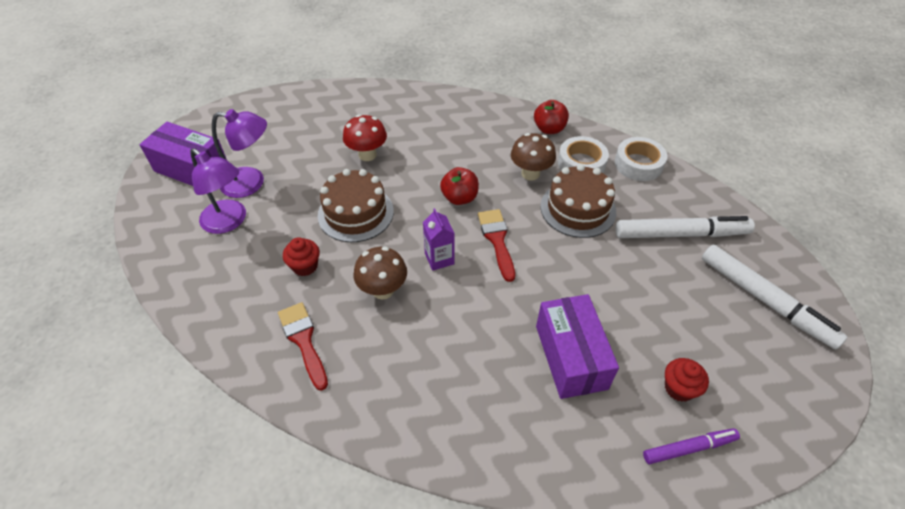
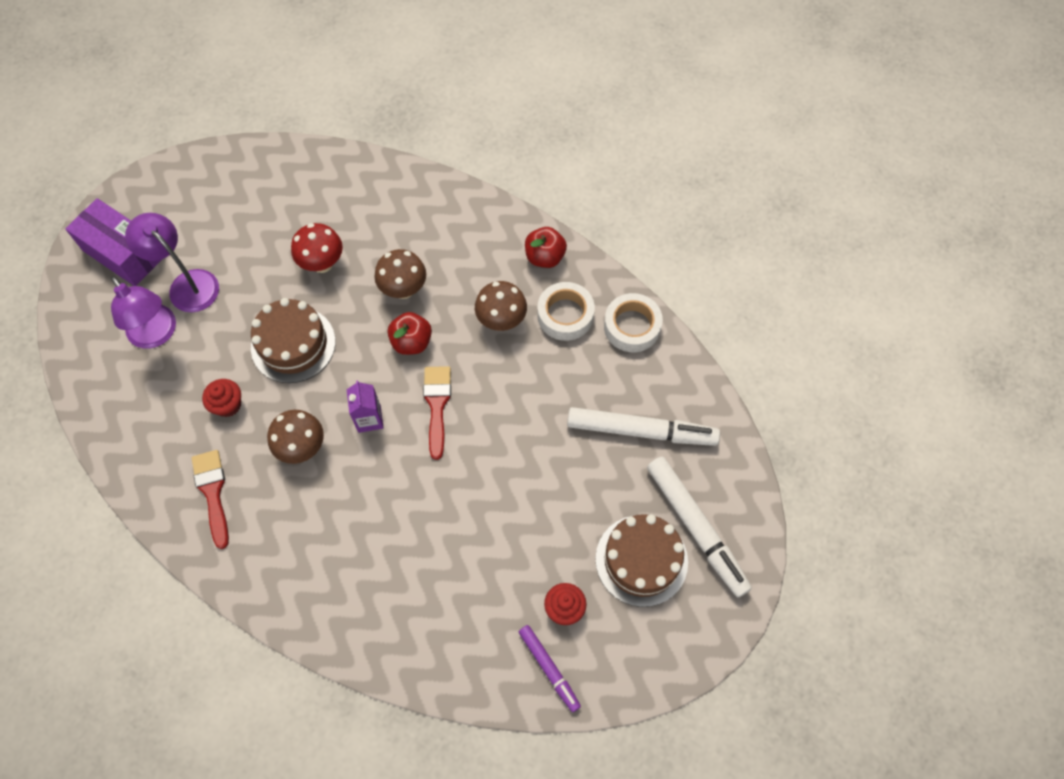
camera: 10 degrees right, 15 degrees up
purple lamp [212,109,267,198] -> purple lamp turned 150 degrees counterclockwise [125,213,219,312]
purple box [536,294,619,399] -> none
brown cake [540,164,616,238] -> brown cake moved to [595,514,688,607]
purple marker [643,428,740,464] -> purple marker turned 60 degrees clockwise [519,625,581,712]
none -> brown mushroom [374,249,426,299]

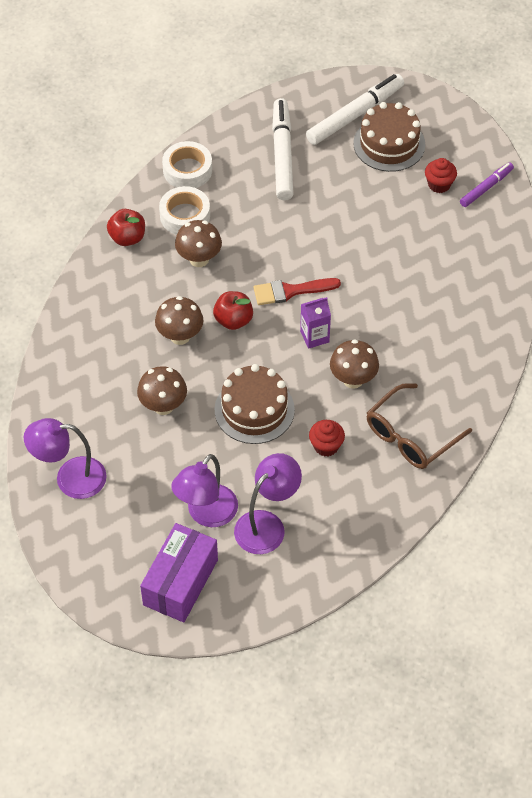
camera: 100 degrees left, 10 degrees down
red brush [192,450,229,549] -> brown glasses [366,383,472,469]
red mushroom [291,223,343,273] -> brown mushroom [137,366,187,415]
none -> purple lamp [24,418,107,499]

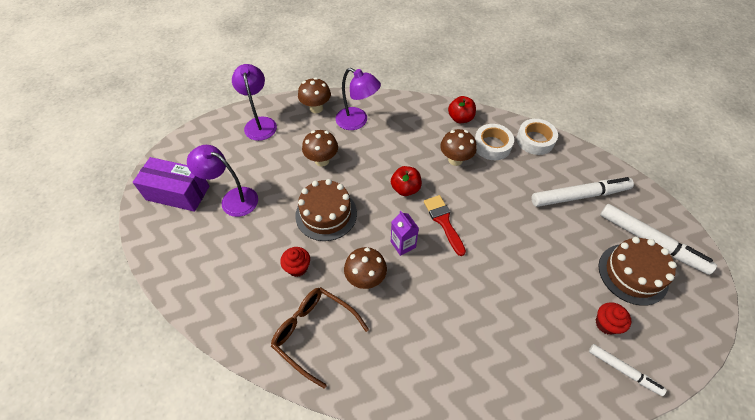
camera: 80 degrees right, 0 degrees up
brown mushroom [155,296,204,345] -> brown mushroom moved to [298,78,331,113]
purple lamp [234,453,302,554] -> purple lamp moved to [336,68,381,130]
purple marker [460,162,514,207] -> white marker [589,344,667,396]

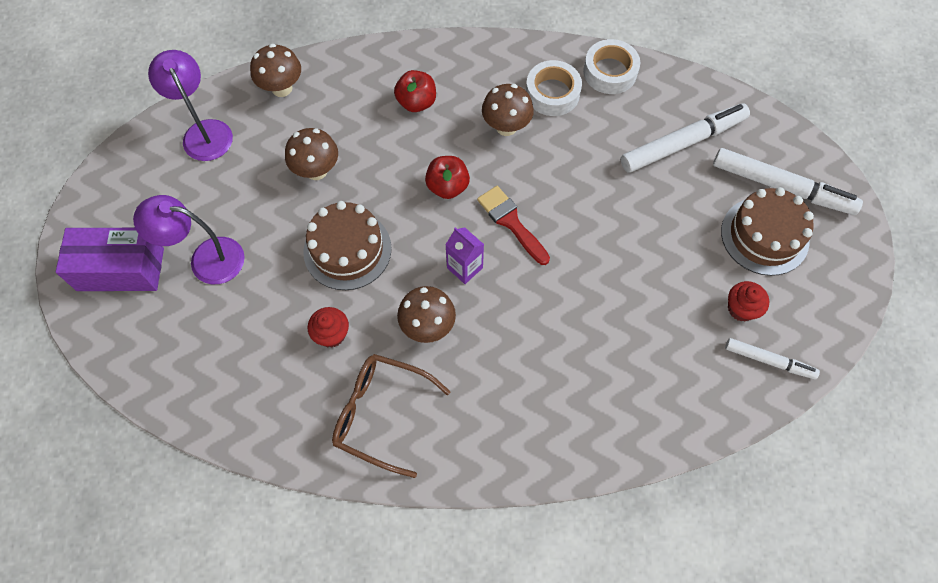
camera: 15 degrees left, 10 degrees up
purple lamp [336,68,381,130] -> none
red apple [448,96,476,123] -> red apple moved to [394,70,436,112]

